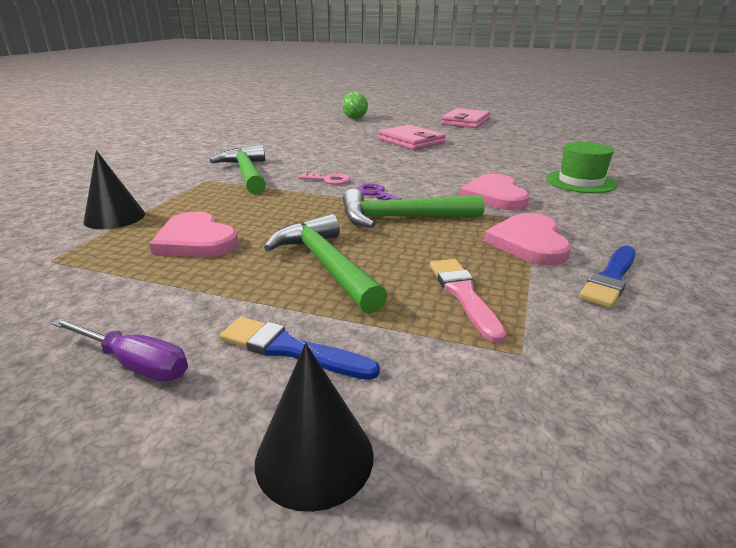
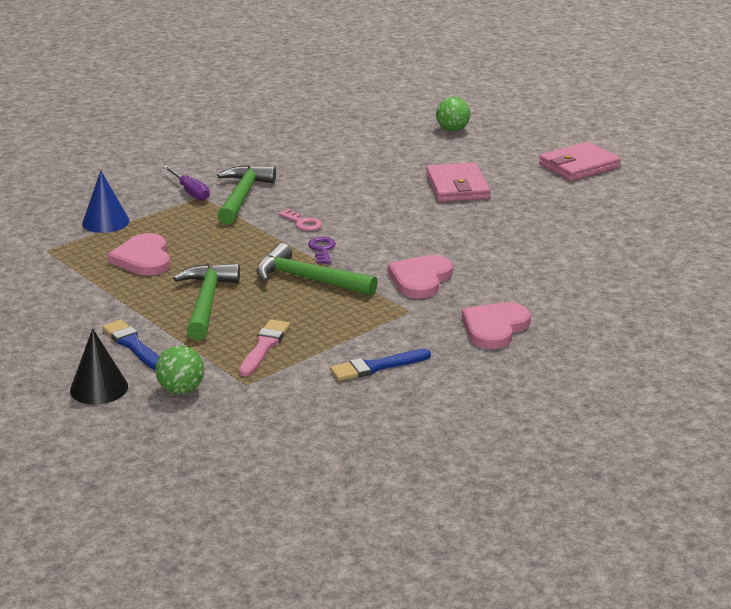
camera: 30 degrees right, 0 degrees up
purple screwdriver [51,318,188,381] -> purple screwdriver moved to [163,166,210,201]
black cone [84,150,145,229] -> blue cone [82,170,130,233]
pink heart [484,213,571,265] -> pink heart moved to [462,302,531,349]
green hat [546,142,618,193] -> none
none -> green ball [155,345,204,394]

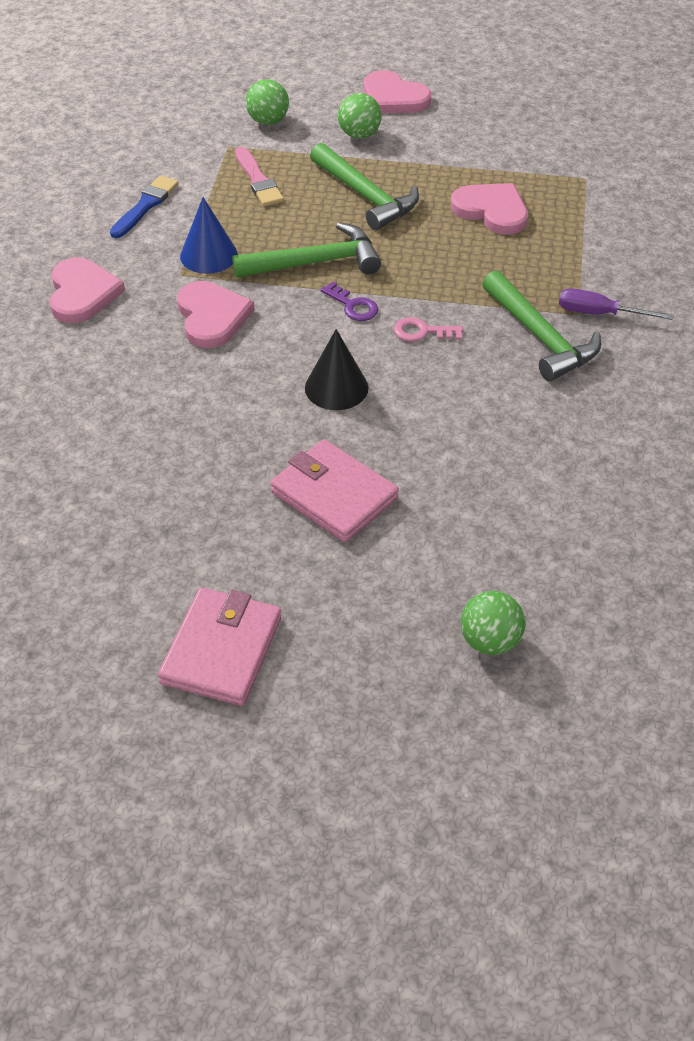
camera: 140 degrees right, 20 degrees up
black cone [70,328,128,405] -> black cone moved to [305,329,368,410]
blue cone [82,170,130,233] -> blue cone moved to [180,197,238,274]
blue brush [102,319,159,370] -> green ball [338,93,382,139]
none -> pink heart [364,70,432,113]

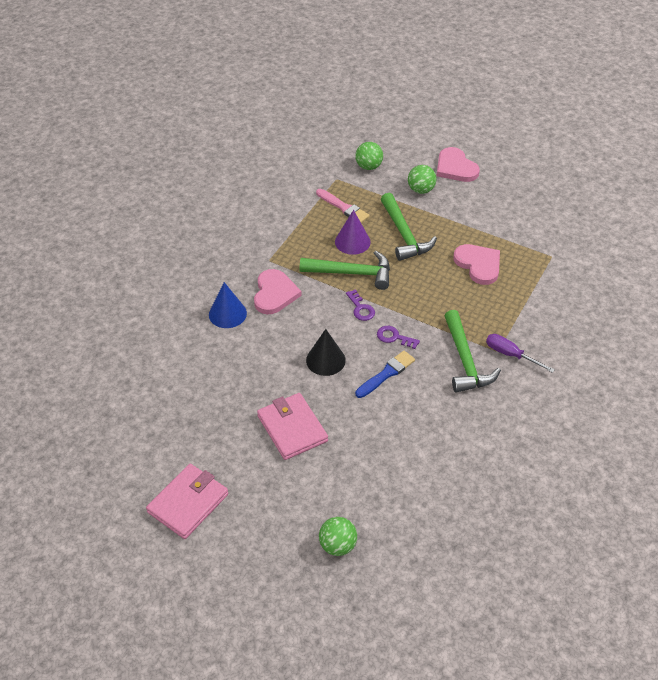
camera: 20 degrees right, 0 degrees up
pink heart [49,257,125,323] -> none
blue brush [110,175,179,238] -> blue brush moved to [355,351,415,398]
blue cone [180,197,238,274] -> blue cone moved to [209,282,247,328]
pink brush [235,147,284,206] -> pink brush turned 45 degrees counterclockwise [316,189,370,223]
pink key [394,317,463,342] -> purple key [377,326,420,349]
none -> purple cone [335,210,371,255]

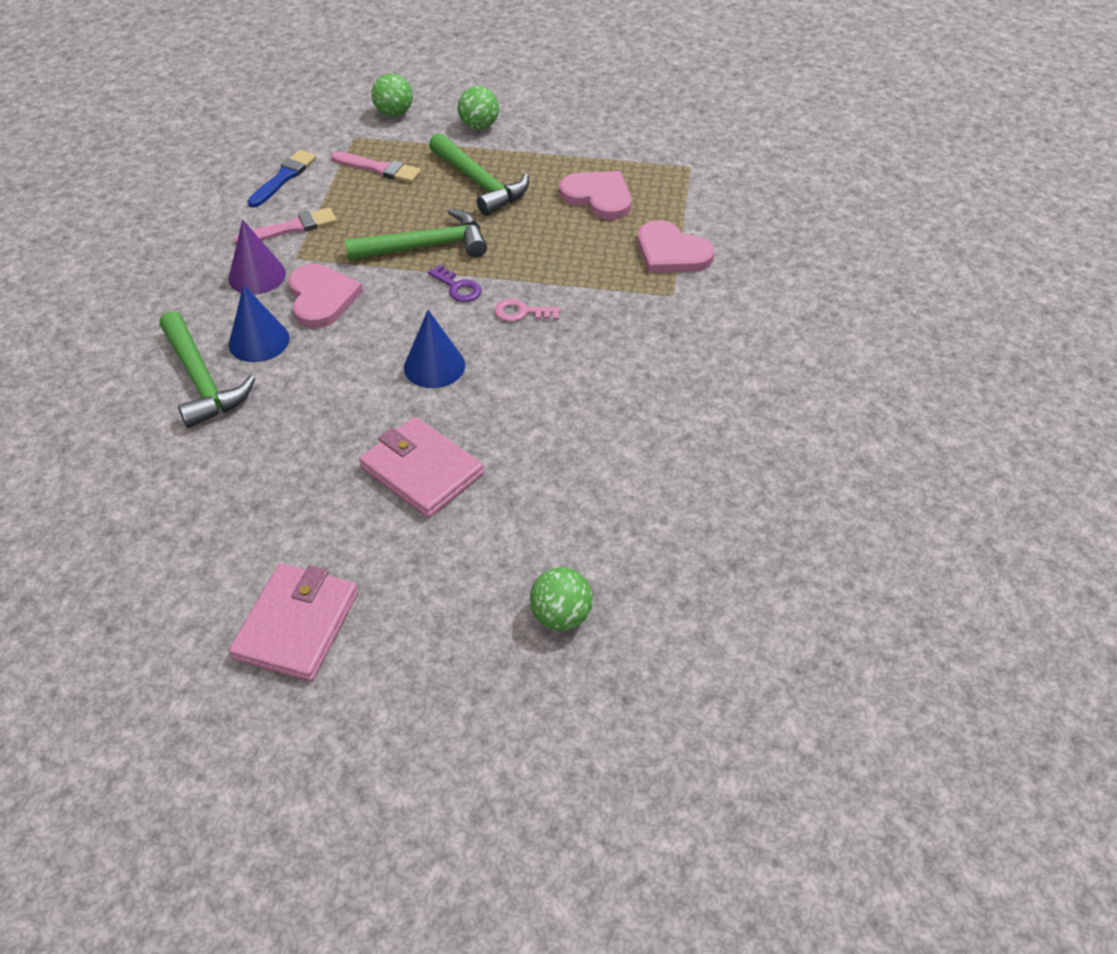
camera: 20 degrees left, 0 degrees up
black cone [306,329,346,376] -> blue cone [404,310,465,388]
purple cone [335,210,371,255] -> purple cone moved to [229,219,286,294]
blue brush [355,351,415,398] -> blue brush moved to [248,150,316,208]
purple key [377,326,420,349] -> pink key [494,299,561,322]
pink heart [436,147,480,182] -> pink heart moved to [638,220,714,273]
green hammer [444,310,501,393] -> green hammer moved to [160,311,255,428]
purple screwdriver [486,334,555,373] -> none
none -> pink brush [234,208,337,244]

